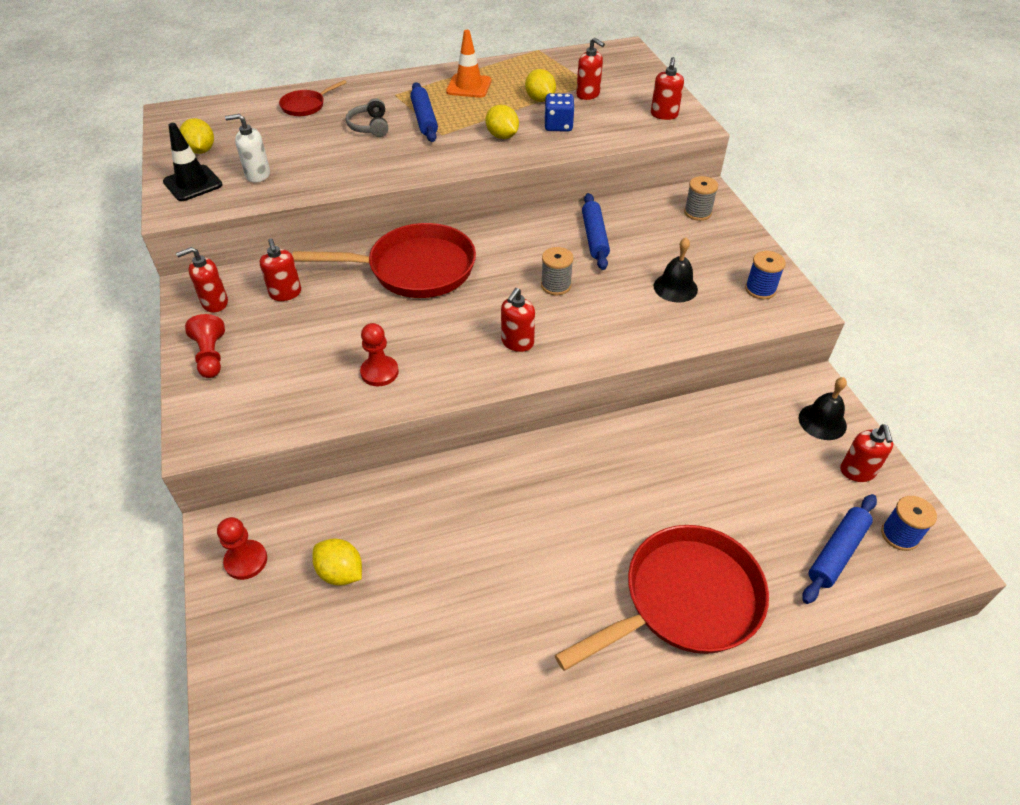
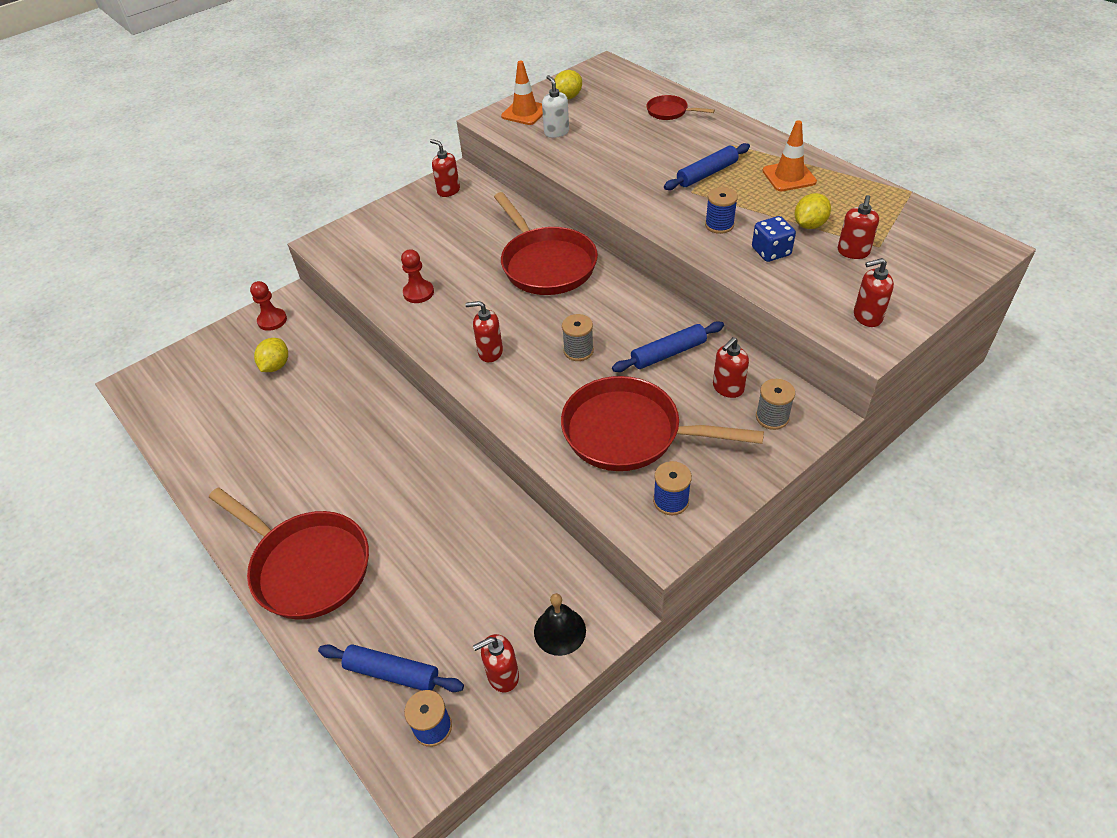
camera: 70 degrees right, 0 degrees up
black traffic cone [163,123,223,201] -> orange traffic cone [501,61,543,125]
red pawn [185,314,225,378] -> none
red soap dispenser [260,239,301,301] -> red soap dispenser moved to [713,337,749,398]
grey headphones [346,98,388,137] -> none
yellow lemon [485,105,519,139] -> blue spool [705,187,738,234]
black bell [654,237,698,303] -> red pan [561,376,764,471]

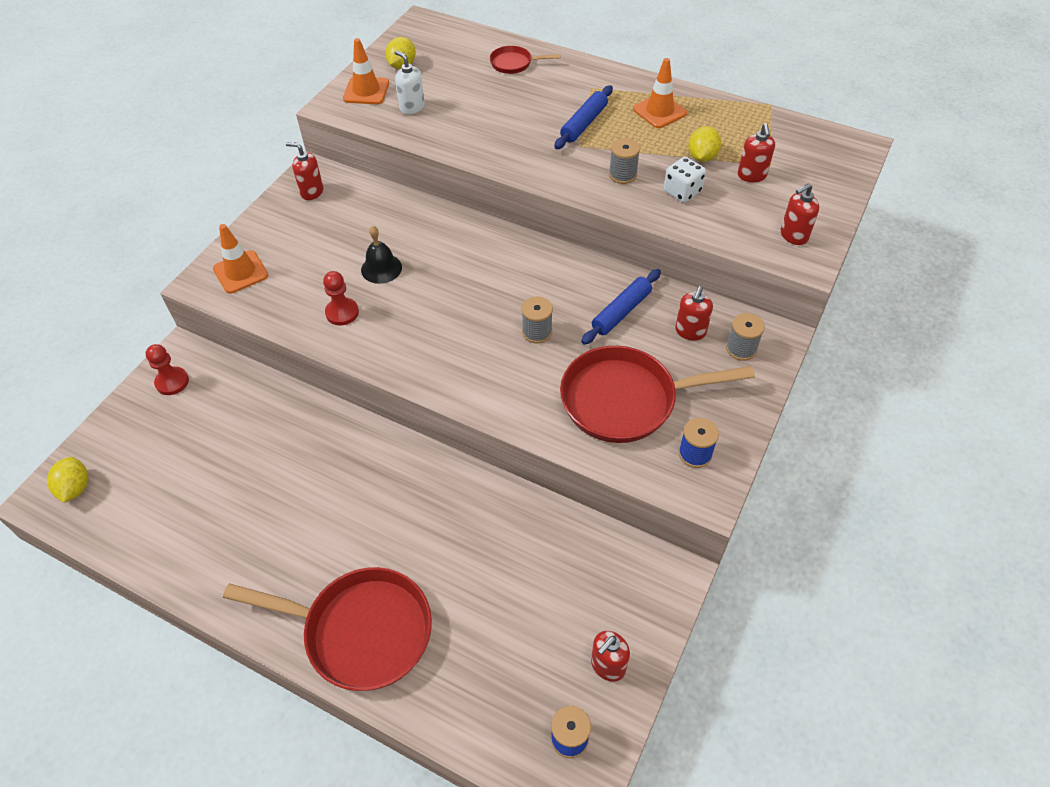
camera: 25 degrees left, 5 degrees up
yellow lemon [254,338,288,372] -> yellow lemon moved to [47,457,89,503]
blue rolling pin [318,644,464,692] -> none
red soap dispenser [465,301,503,362] -> none
red pan [494,192,598,295] -> none
black bell [534,593,586,656] -> black bell moved to [361,226,402,284]
blue spool [705,187,738,234] -> grey spool [609,138,640,184]
blue dice [752,216,796,262] -> white dice [664,157,706,203]
none -> orange traffic cone [213,224,269,294]

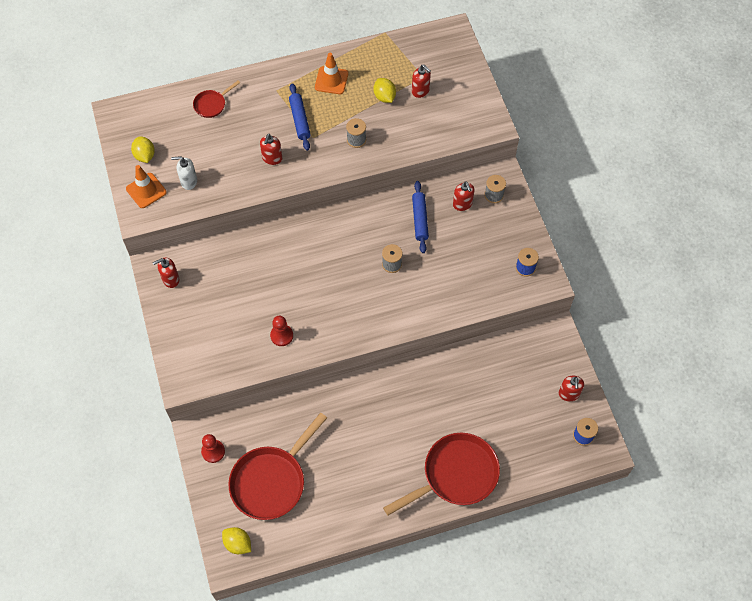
camera: 45 degrees left, 10 degrees up
orange traffic cone [213,224,269,294] -> none
black bell [361,226,402,284] -> none
red pan [560,346,755,443] -> red pan moved to [228,412,327,520]
white dice [664,157,706,203] -> none
red soap dispenser [781,183,819,245] -> red soap dispenser moved to [260,134,282,165]

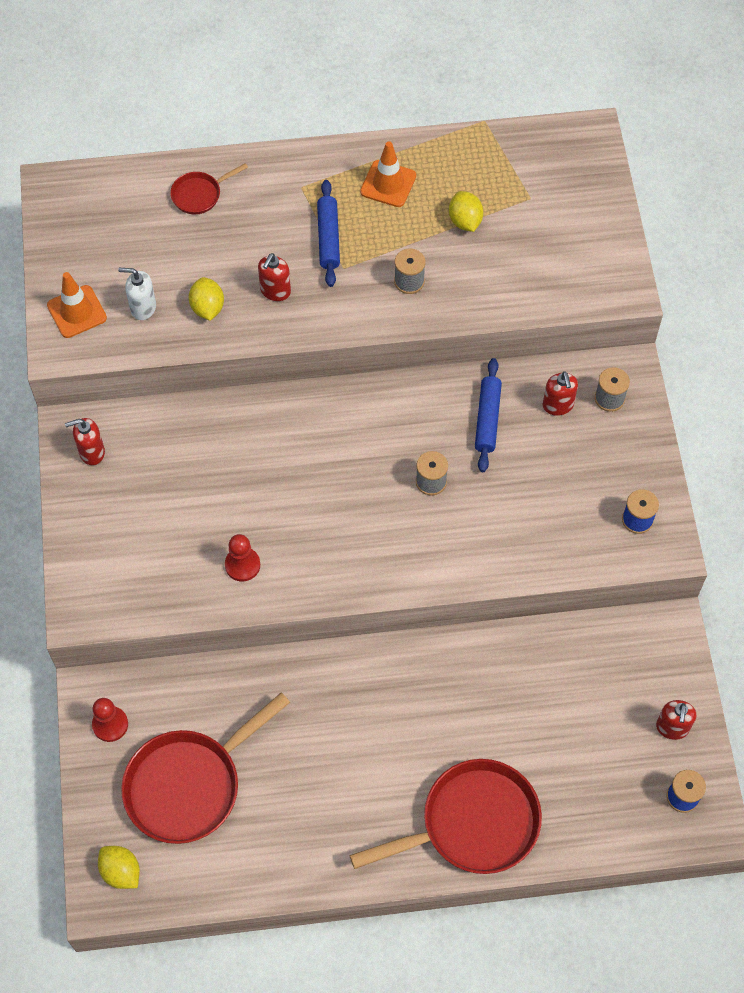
camera: 10 degrees right, 0 degrees up
yellow lemon [131,136,155,163] -> yellow lemon moved to [189,277,224,321]
red soap dispenser [412,64,431,98] -> none

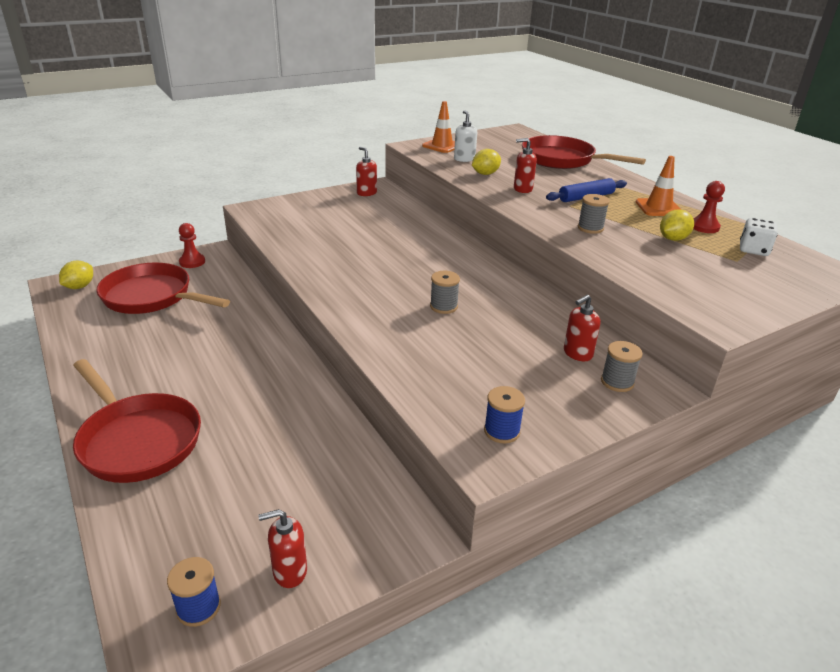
camera: 65 degrees right, 30 degrees down
red pan [170,163,248,214] -> red pan [522,135,646,169], size x2.11
red pawn [225,534,260,582] -> red pawn moved to [693,181,725,233]
blue rolling pin [475,358,502,472] -> none
none -> white dice [740,218,778,256]

